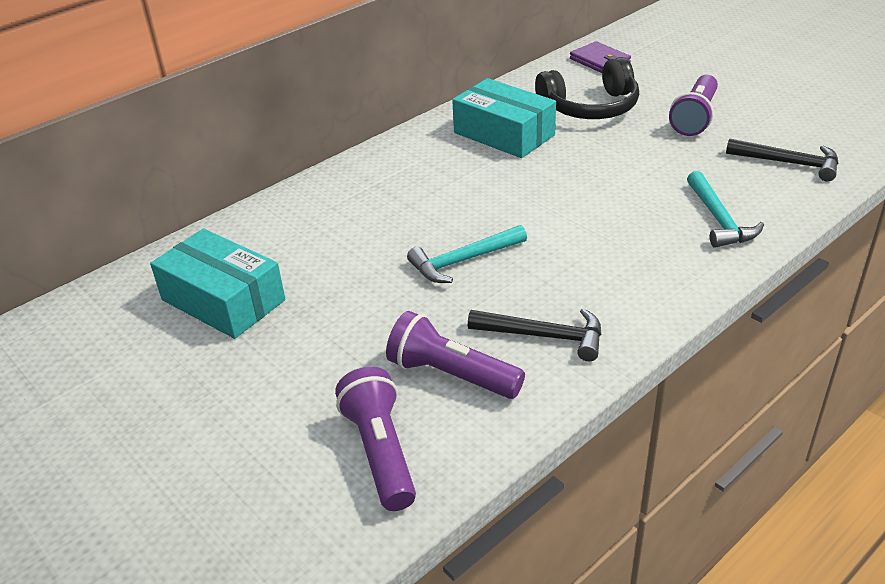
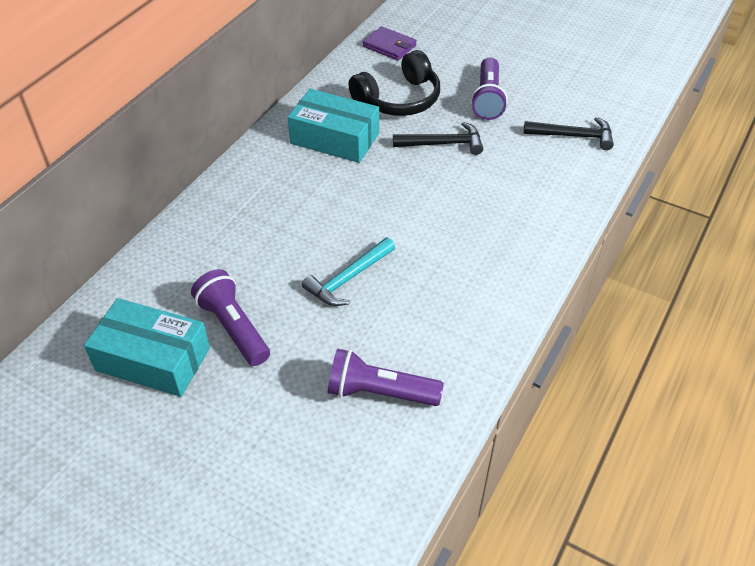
camera: 20 degrees left, 10 degrees up
purple flashlight [335,367,416,511] -> purple flashlight moved to [191,269,270,366]
black hammer [468,308,601,361] -> black hammer moved to [393,122,483,155]
turquoise hammer [687,171,764,248] -> none

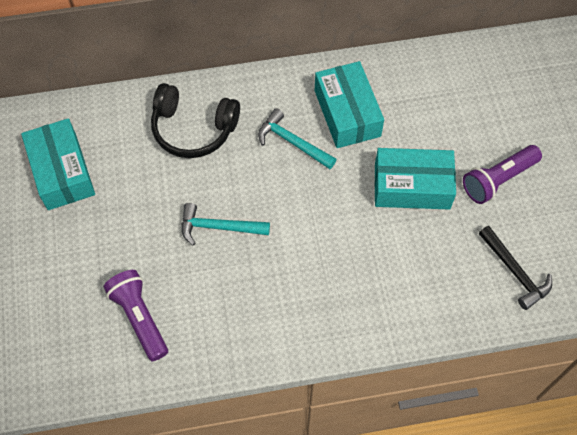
camera: 50 degrees right, 15 degrees up
purple flashlight [191,269,270,366] -> none
black headphones [348,50,440,116] -> black headphones moved to [151,83,240,158]
purple wallet [363,26,417,61] -> none
black hammer [393,122,483,155] -> turquoise box [374,148,456,210]
none -> turquoise hammer [258,108,337,169]

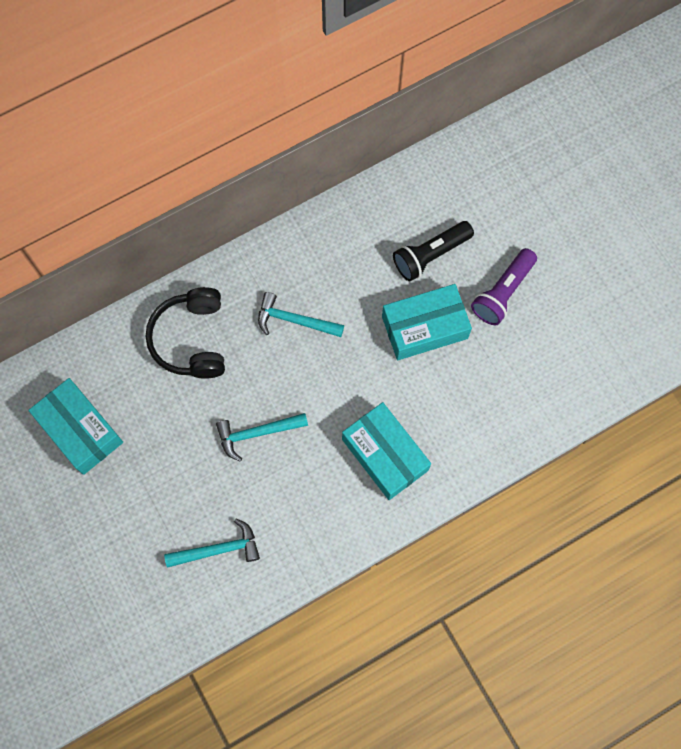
camera: 20 degrees left, 10 degrees up
purple flashlight [103,270,168,361] -> turquoise hammer [164,519,260,568]
black headphones [151,83,240,158] -> black headphones turned 90 degrees clockwise [146,287,225,379]
turquoise box [315,61,384,148] -> turquoise box moved to [342,402,431,500]
black hammer [479,226,552,310] -> none
none -> black flashlight [393,221,474,281]

